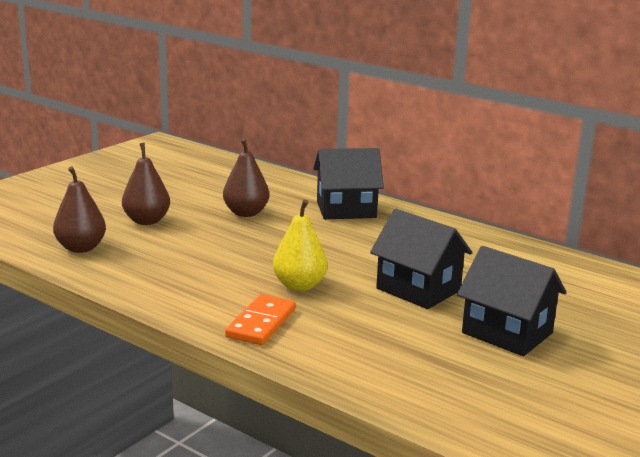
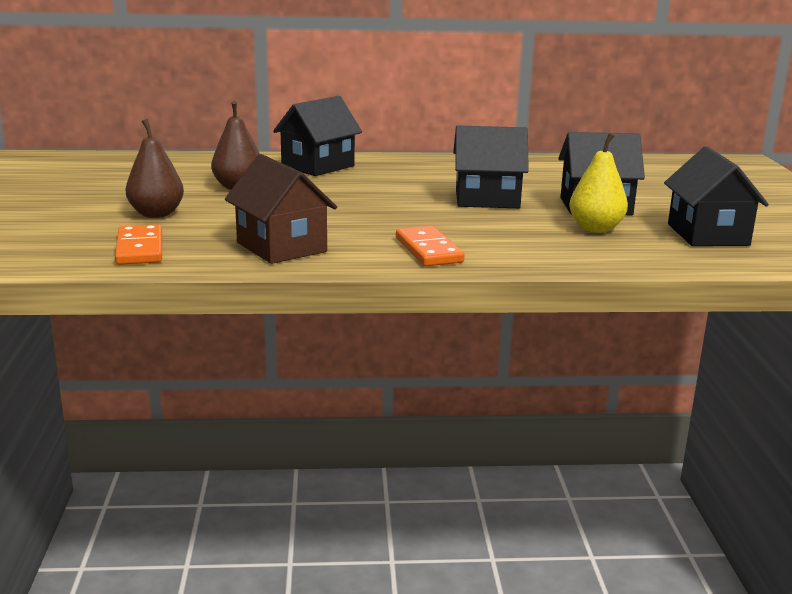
camera: 40 degrees left, 0 degrees up
brown pear [53,166,106,253] -> orange domino [115,224,162,265]
yellow pear [273,200,328,291] -> yellow pear moved to [569,133,628,233]
none -> brown house [225,154,337,264]
none -> black house [664,146,769,246]

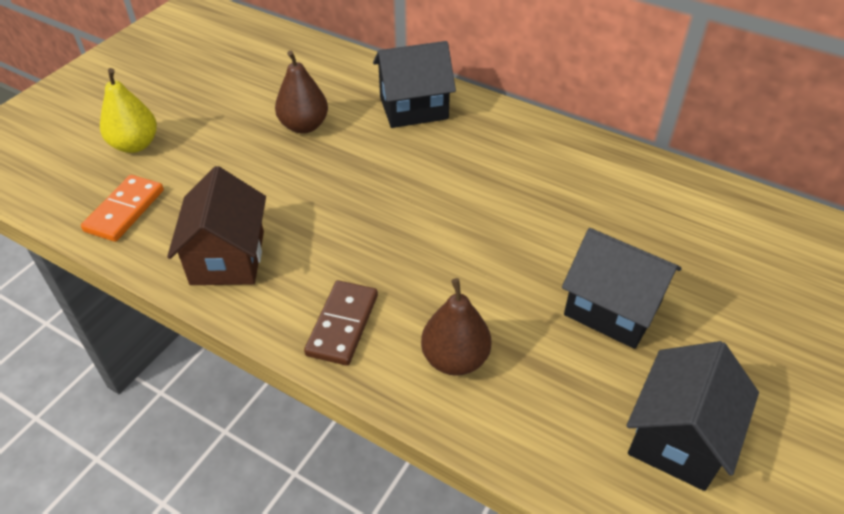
camera: 35 degrees right, 25 degrees up
brown pear [126,119,184,218] -> brown pear moved to [421,278,491,376]
orange domino [396,226,465,266] -> brown domino [304,280,378,366]
black house [453,125,529,208] -> none
yellow pear [569,133,628,233] -> yellow pear moved to [100,68,157,153]

